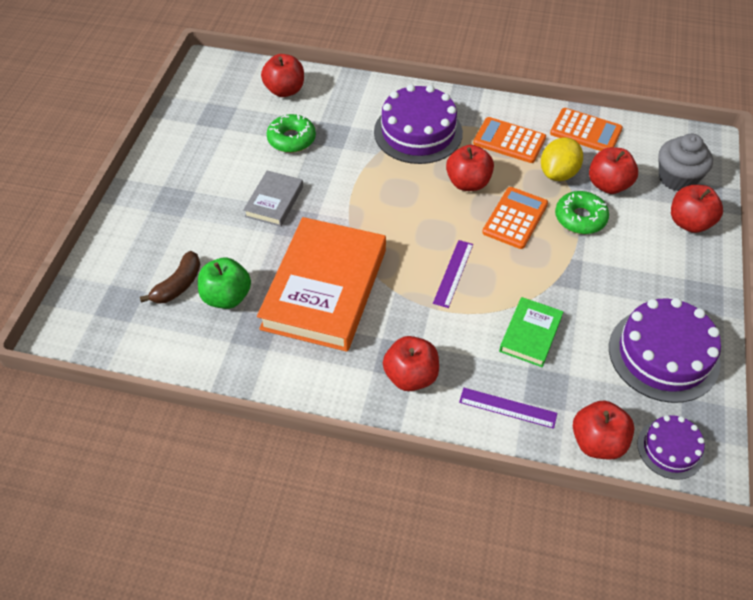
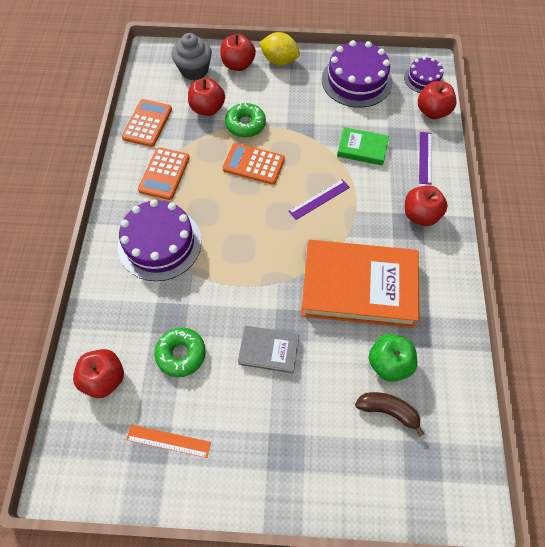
camera: 100 degrees left, 10 degrees up
purple ruler [433,240,473,308] -> purple ruler turned 45 degrees counterclockwise [289,179,350,220]
red apple [446,145,494,191] -> none
yellow lemon [541,138,583,181] -> yellow lemon moved to [259,32,300,65]
none -> orange ruler [126,425,211,458]

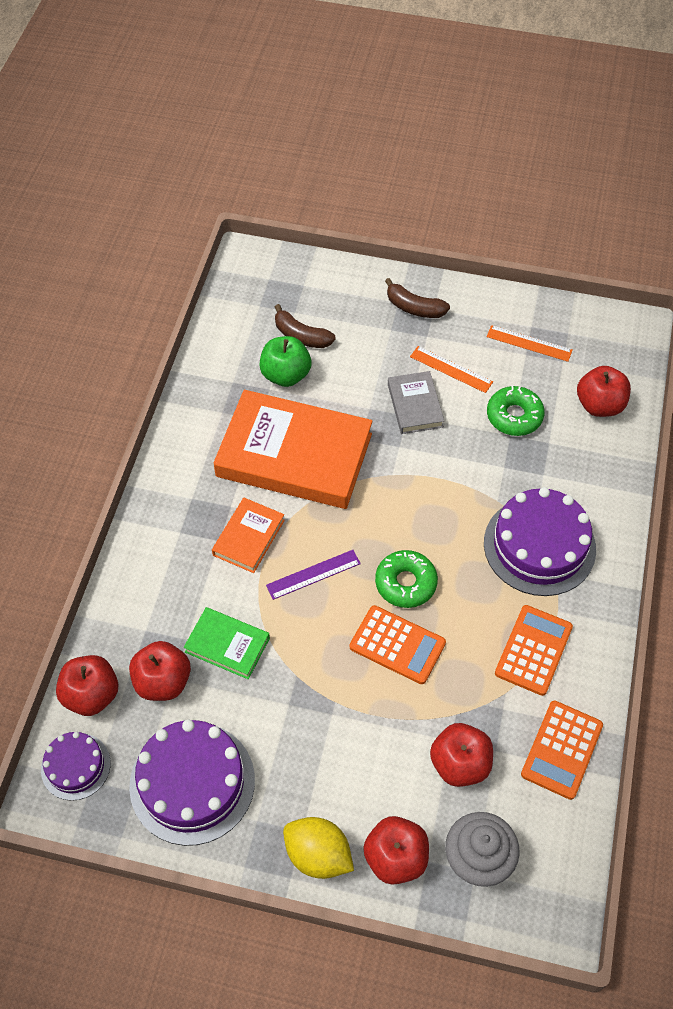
camera: 170 degrees left, 5 degrees down
green donut [225,102,266,137] -> green donut moved to [375,550,438,608]
grey book [238,326,299,373] -> grey book turned 60 degrees clockwise [388,371,444,434]
red apple [405,185,448,226] -> red apple moved to [129,641,191,701]
purple ruler [419,132,432,185] -> none
none -> orange book [212,498,285,573]
none -> brown banana [385,278,450,318]
none -> orange ruler [410,346,493,393]

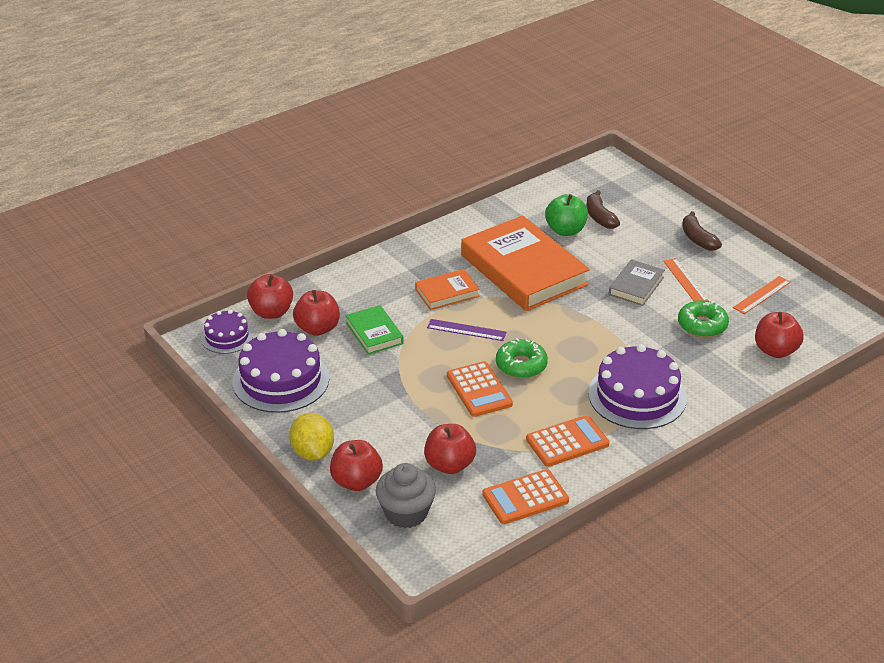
camera: 40 degrees right, 20 degrees down
orange ruler [487,325,573,362] -> orange ruler turned 75 degrees clockwise [733,276,791,314]

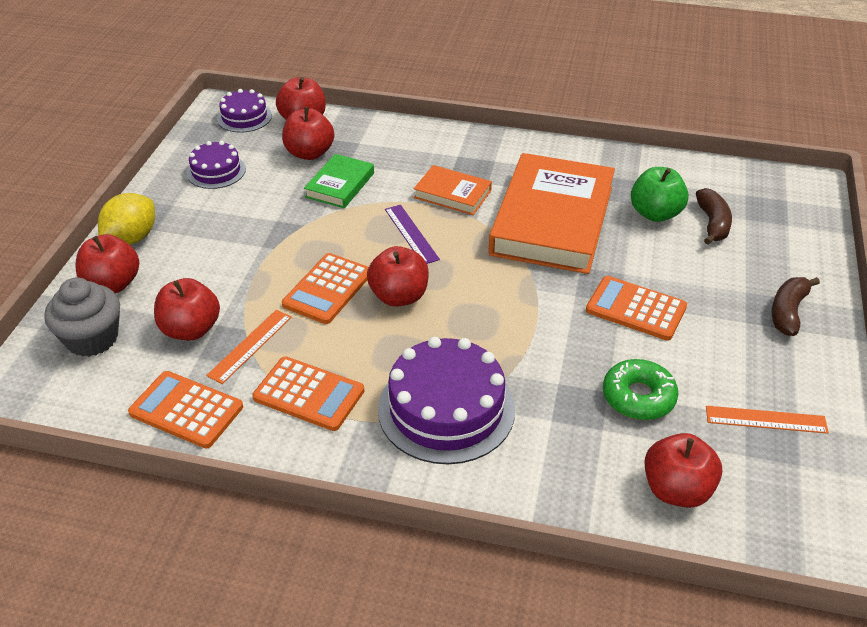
camera: 50 degrees right, 5 degrees up
purple cake [233,329,329,413] -> purple cake [187,141,246,189], size x0.56
green donut [496,338,548,378] -> red apple [367,246,429,307]
brown banana [586,190,620,229] -> brown banana turned 150 degrees clockwise [696,188,732,245]
grey book [609,259,665,306] -> orange calculator [586,276,687,341]
orange ruler [663,258,709,301] -> orange ruler moved to [206,310,292,384]

